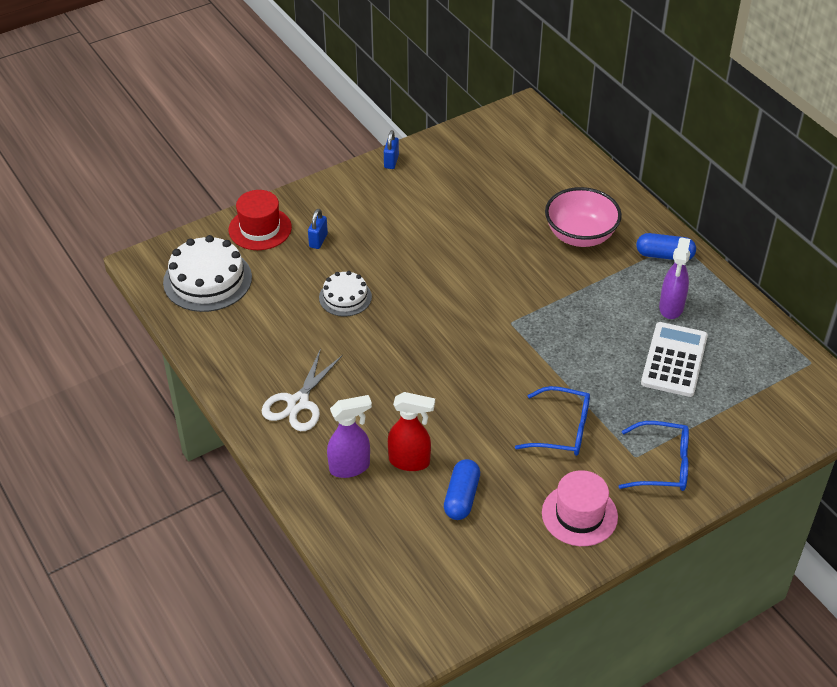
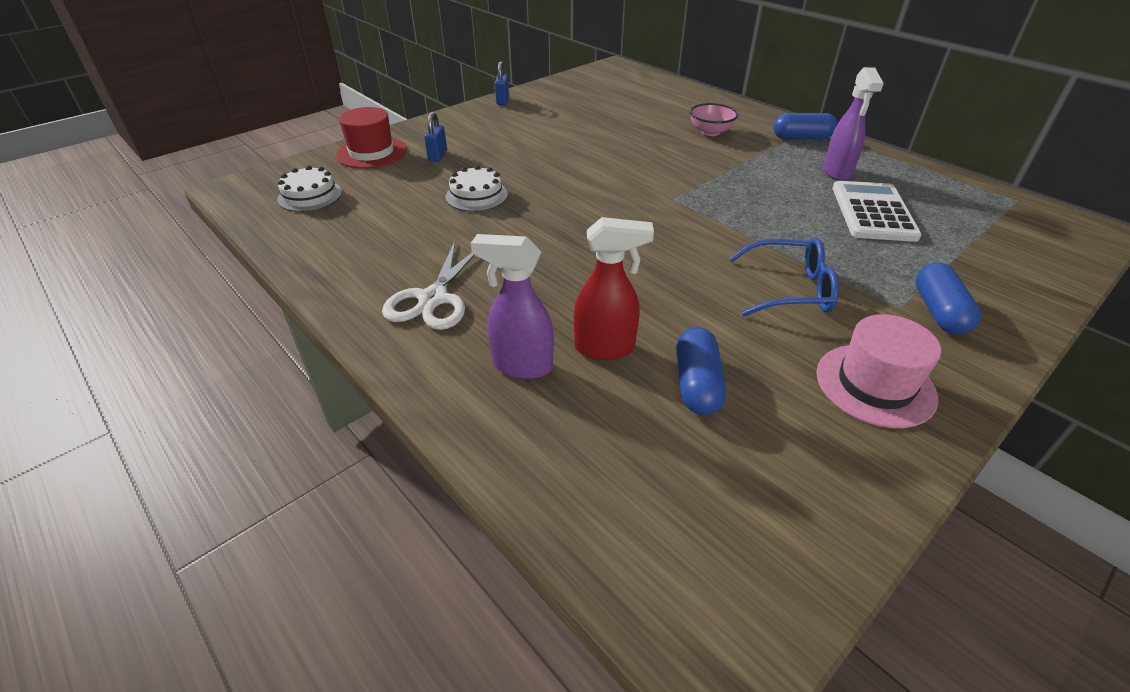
camera: 10 degrees left, 5 degrees down
white cake [163,235,252,312] -> white cake [277,165,342,212], size x0.59
purple spray bottle [327,395,372,478] -> purple spray bottle turned 135 degrees counterclockwise [471,234,554,379]
pink bowl [545,187,622,247] -> pink bowl [690,103,738,136], size x0.61
blue glasses [619,421,689,491] -> blue capsule [916,262,981,335]

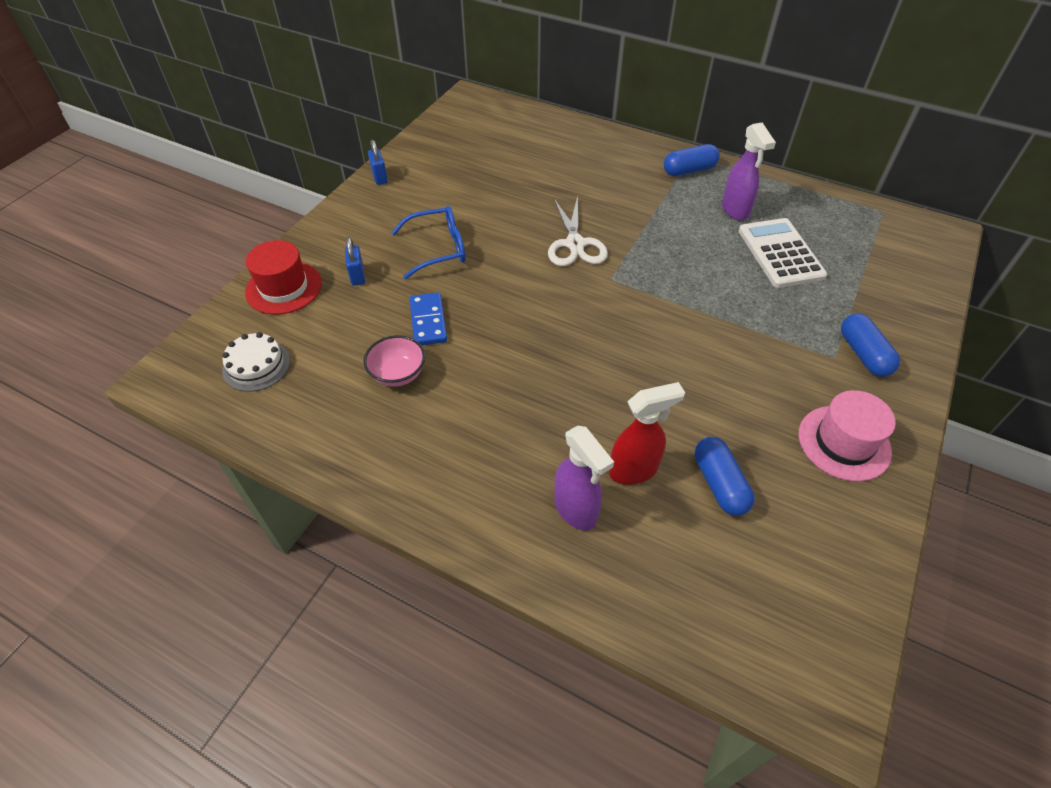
camera: 20 degrees left, 10 degrees up
white scissors [382,242,475,330] -> white scissors moved to [548,196,608,266]
white cake [446,165,508,212] -> blue domino [409,292,447,345]
purple spray bottle [471,234,554,379] -> purple spray bottle turned 120 degrees counterclockwise [554,425,614,531]
pink bowl [690,103,738,136] -> pink bowl moved to [364,335,425,387]
blue glasses [729,238,839,316] -> blue glasses moved to [391,206,466,279]

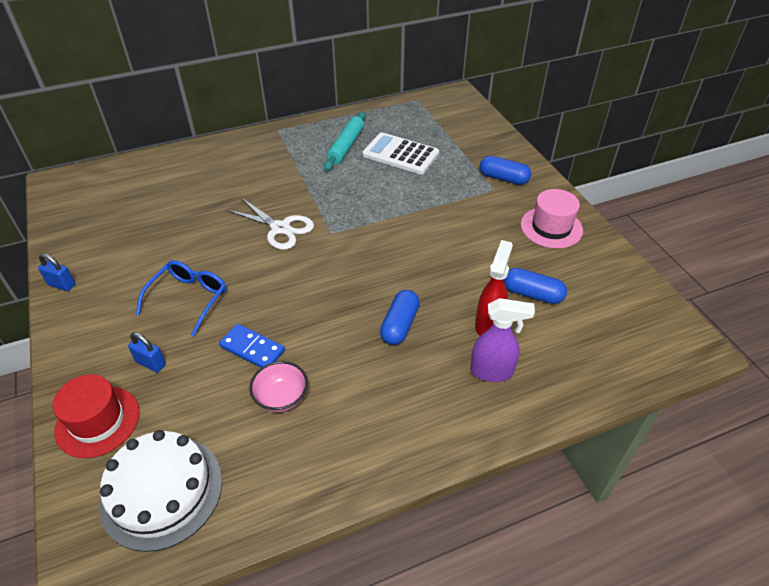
camera: 50 degrees left, 5 degrees down
white cake [222,332,290,392] -> white cake [99,430,222,552], size x1.69
blue capsule [664,144,720,176] -> blue capsule moved to [380,290,420,345]
purple spray bottle [722,123,776,221] -> turquoise rolling pin [324,111,366,171]

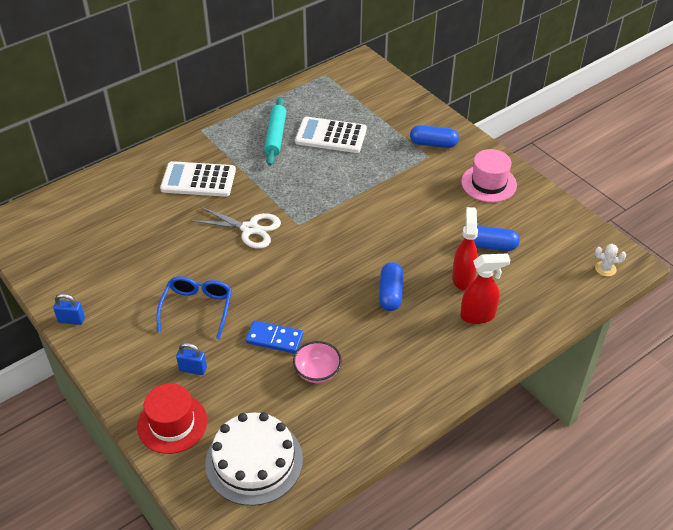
camera: 15 degrees left, 0 degrees up
purple spray bottle [470,298,535,382] -> red spray bottle [460,253,510,324]
none -> white calculator [160,161,236,197]
none -> white cactus [595,244,626,276]

